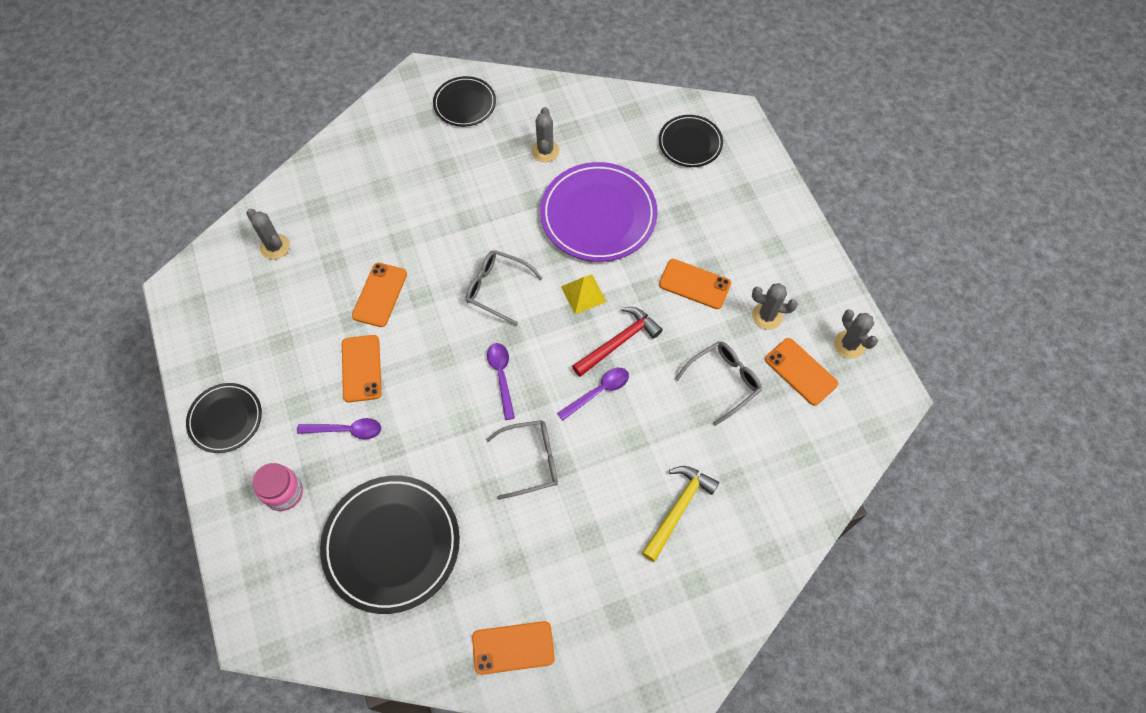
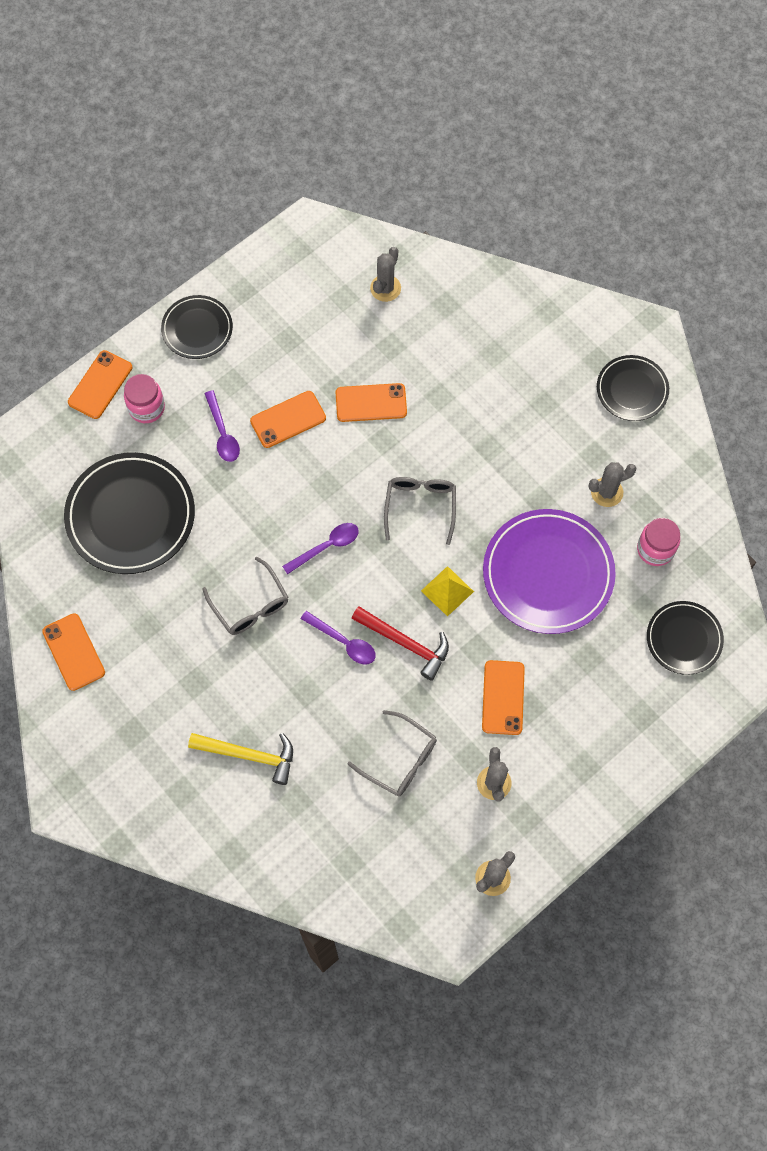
camera: 70 degrees right, 5 degrees up
orange phone [765,338,838,406] -> orange phone moved to [68,350,132,419]
none -> pink jar [637,518,680,566]

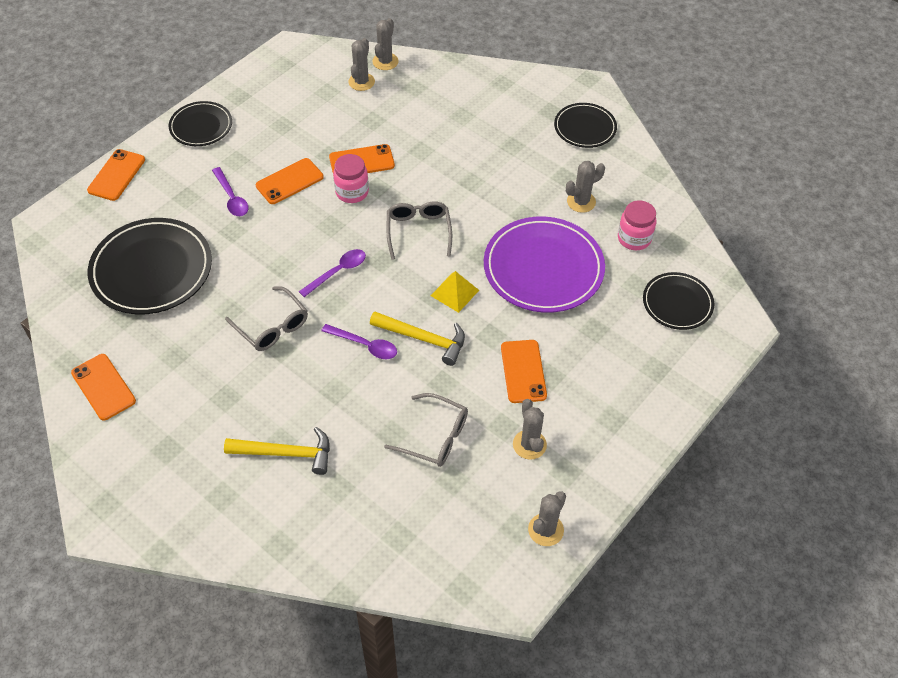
camera: 10 degrees left, 15 degrees down
pink jar [124,374,165,423] -> pink jar moved to [333,154,369,203]
red hammer [352,606,449,681] -> yellow hammer [370,312,465,366]
none -> grey cactus [373,18,399,70]

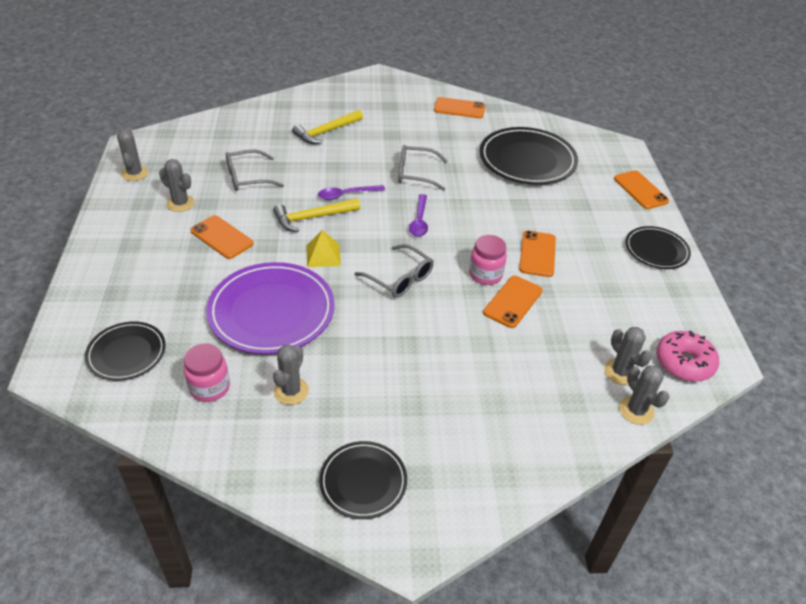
camera: 135 degrees right, 10 degrees down
purple spoon [212,167,249,216] -> none
none -> pink donut [656,331,719,382]

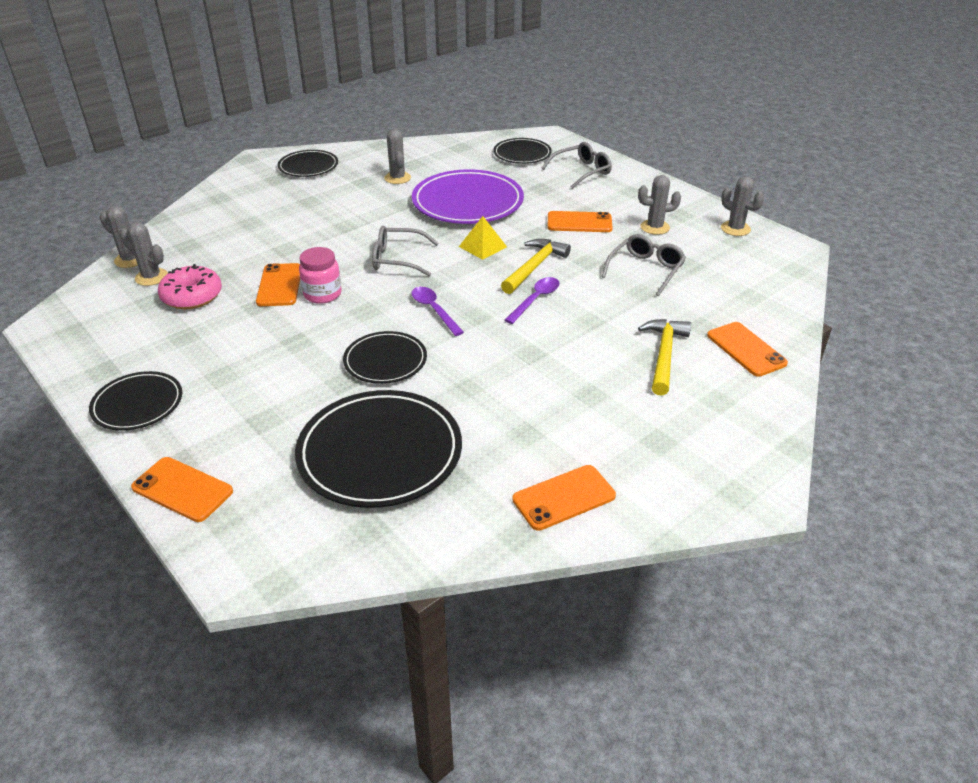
camera: 145 degrees right, 5 degrees down
pink jar [184,343,230,402] -> none
grey glasses [398,145,448,191] -> grey glasses moved to [542,142,612,189]
orange phone [519,231,556,277] -> orange phone moved to [707,322,788,377]
pink donut [656,331,719,382] -> pink donut moved to [158,264,222,309]
none -> black plate [343,331,427,384]

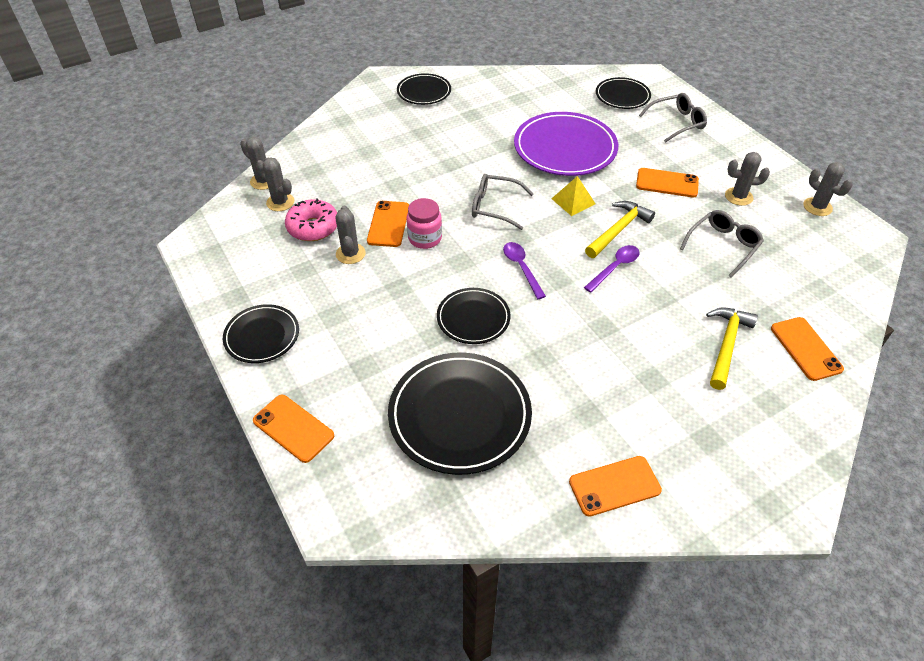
camera: 10 degrees right, 10 degrees up
grey cactus [384,129,411,184] -> grey cactus moved to [335,206,366,264]

